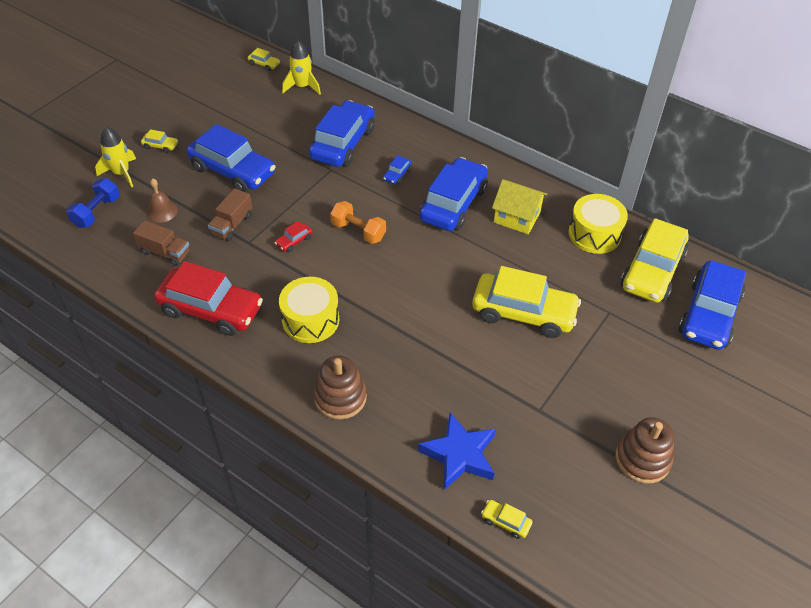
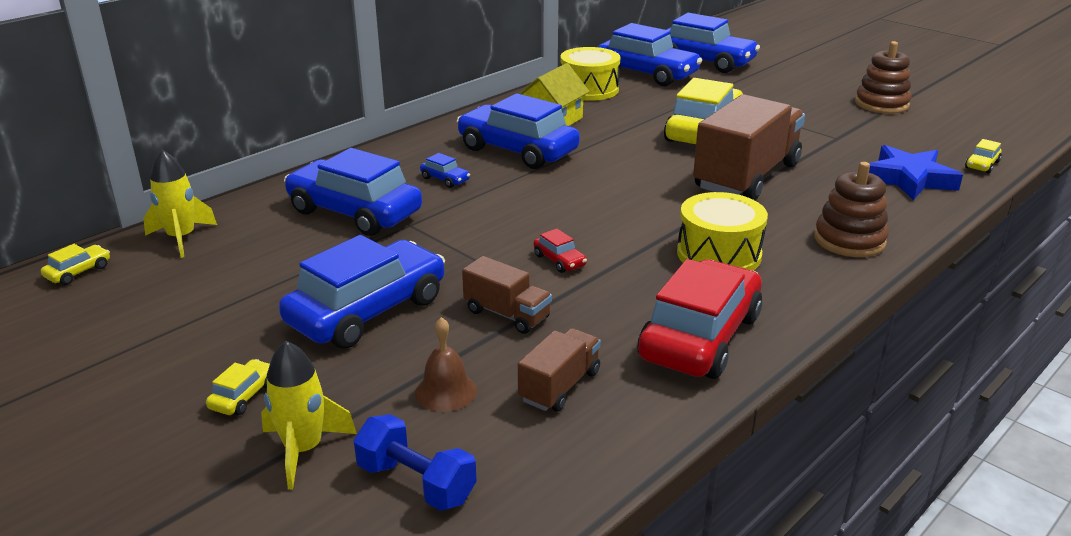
camera: 80 degrees left, 20 degrees down
orange dumbbell [330,201,386,244] -> none
yellow car [621,218,689,303] -> blue car [598,23,702,86]
none -> brown truck [693,94,805,200]

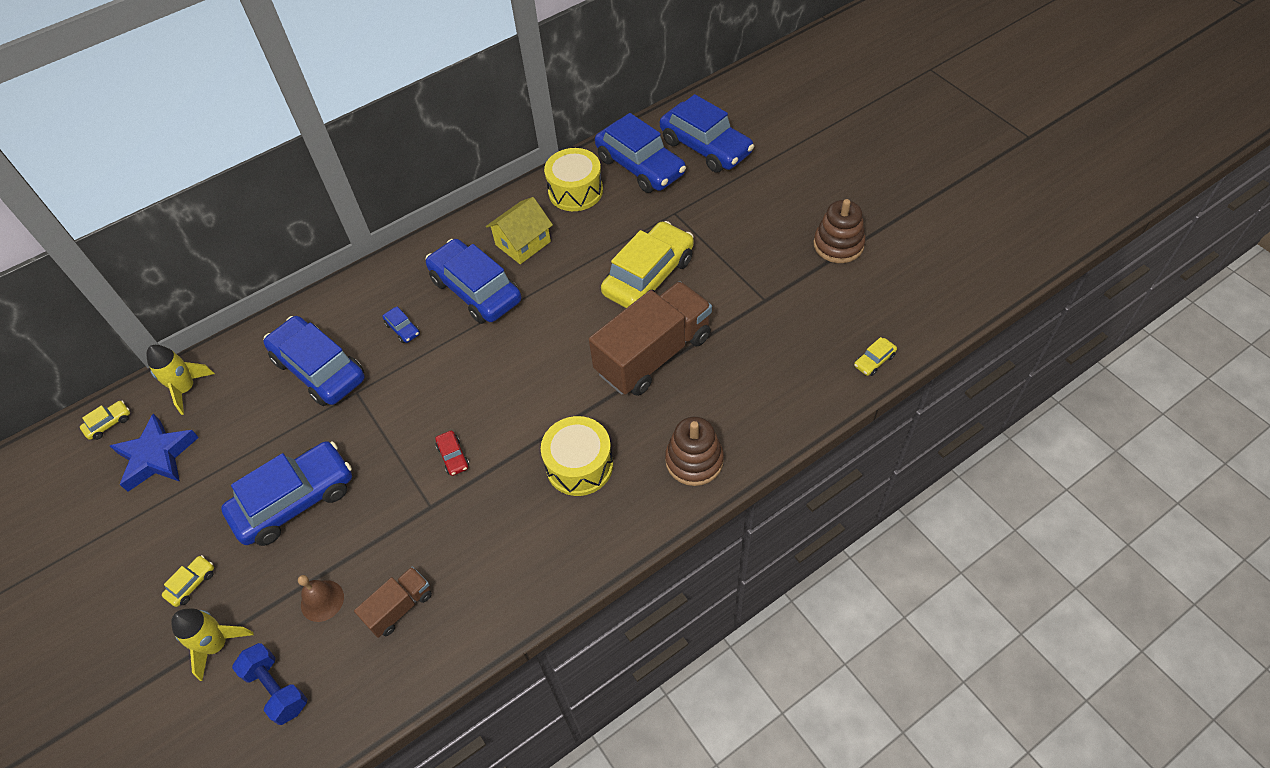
camera: 15 degrees right, 25 degrees up
brown truck [462,256,552,334] -> none
red car [638,259,762,379] -> none
blue star [869,145,963,200] -> blue star moved to [110,413,199,492]

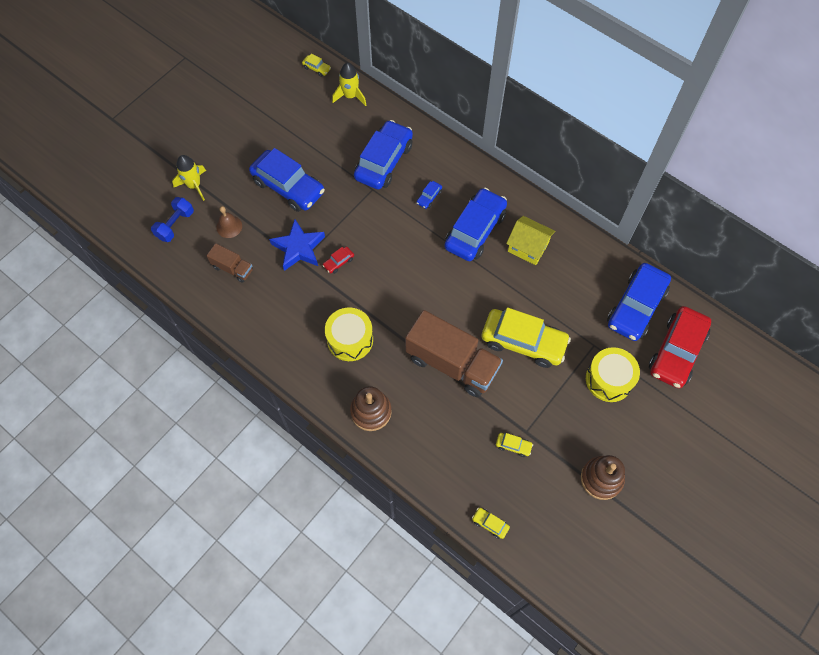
camera: 70 degrees right, 10 degrees up
blue star [110,413,199,492] -> blue star moved to [269,219,325,271]
yellow car [162,555,214,607] -> yellow car moved to [496,433,533,457]
yellow drum [544,148,603,211] -> yellow drum moved to [586,347,640,402]
blue car [660,94,754,173] -> red car [649,306,711,388]

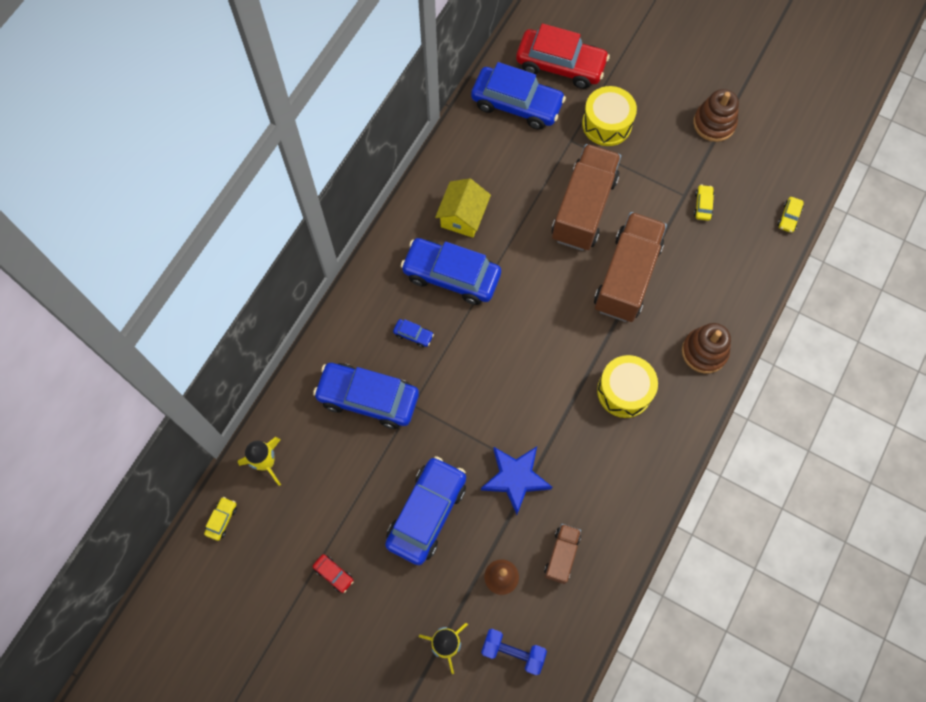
camera: 100 degrees left, 5 degrees up
red car [322,247,354,274] -> red car moved to [313,554,354,593]
yellow car [482,308,571,368] -> brown truck [552,144,621,251]

